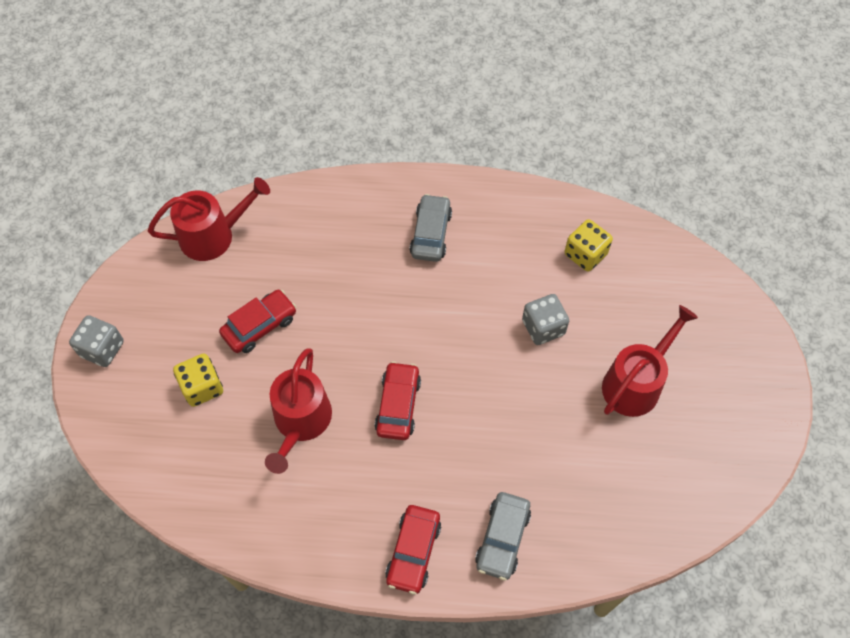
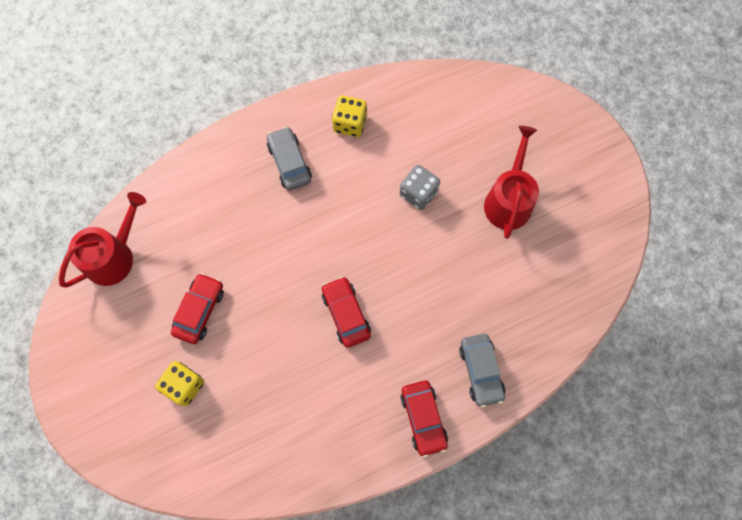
camera: 30 degrees left, 10 degrees up
grey dice [69,315,124,367] -> none
red watering can [265,348,332,474] -> none
yellow dice [565,219,613,272] -> yellow dice moved to [332,95,367,137]

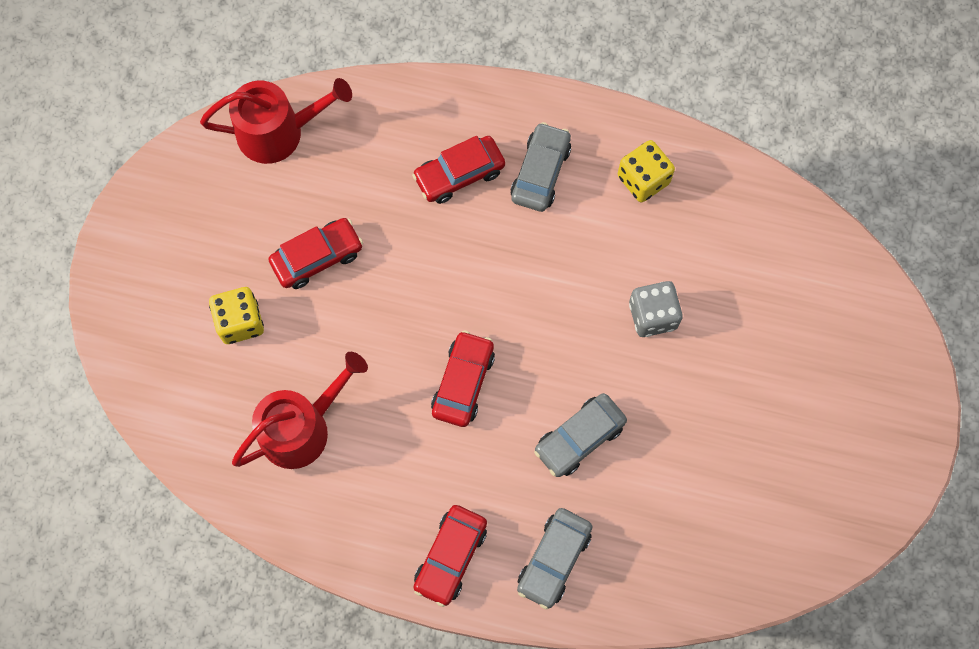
camera: 40 degrees right, 0 degrees up
red watering can [484,126,539,239] -> red watering can moved to [232,352,368,469]
none -> red car [412,136,505,204]
none -> grey car [534,393,627,477]

